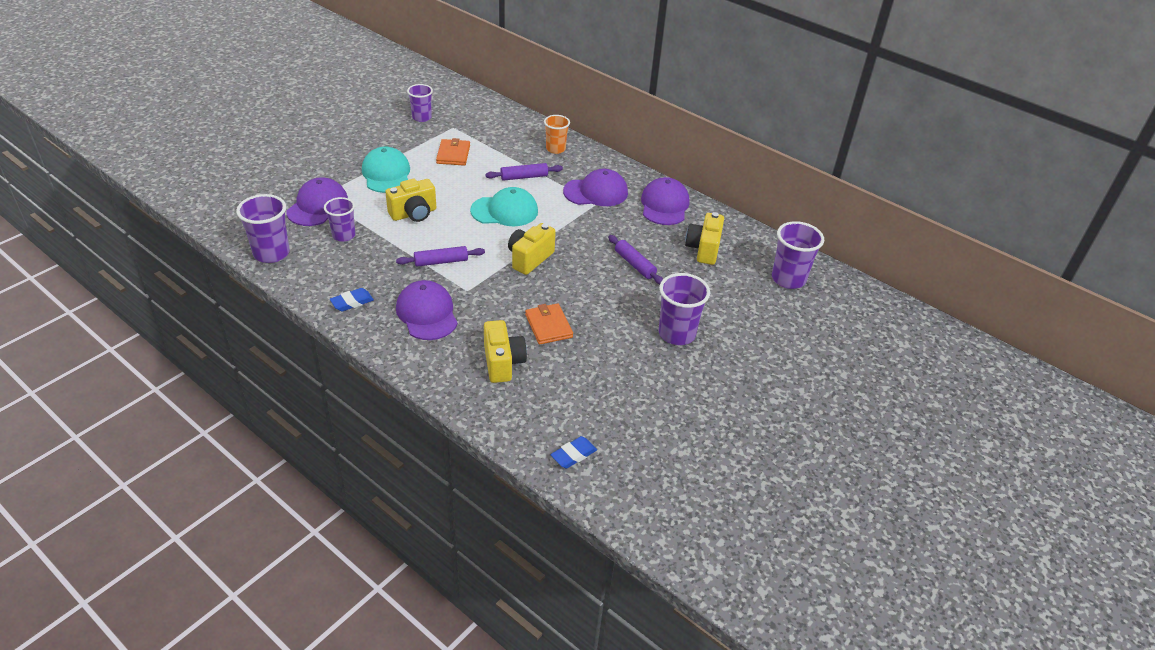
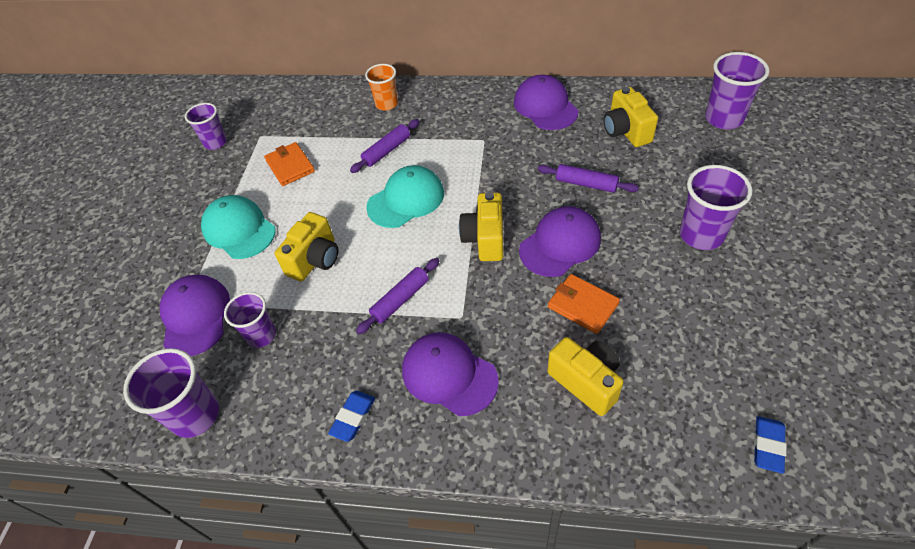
camera: 25 degrees left, 10 degrees up
purple cap [563,169,628,206] -> purple cap moved to [519,206,601,277]

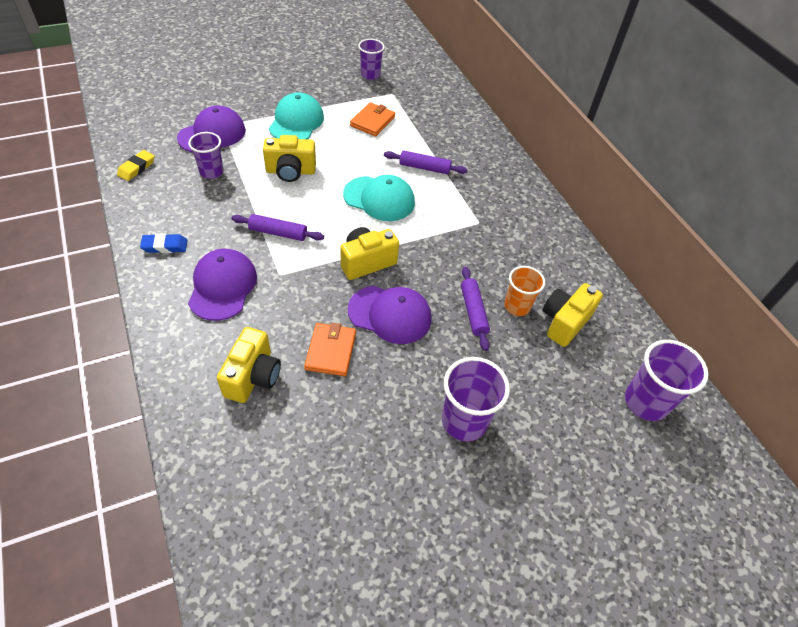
camera: 50 degrees right, 0 degrees up
purple cup [123,348,219,438] -> yellow eraser [117,150,155,181]
orange cup [365,64,398,110] -> orange cup moved to [504,266,545,316]
purple cap [514,75,578,130] -> none
blue eraser [754,416,787,474] -> none

